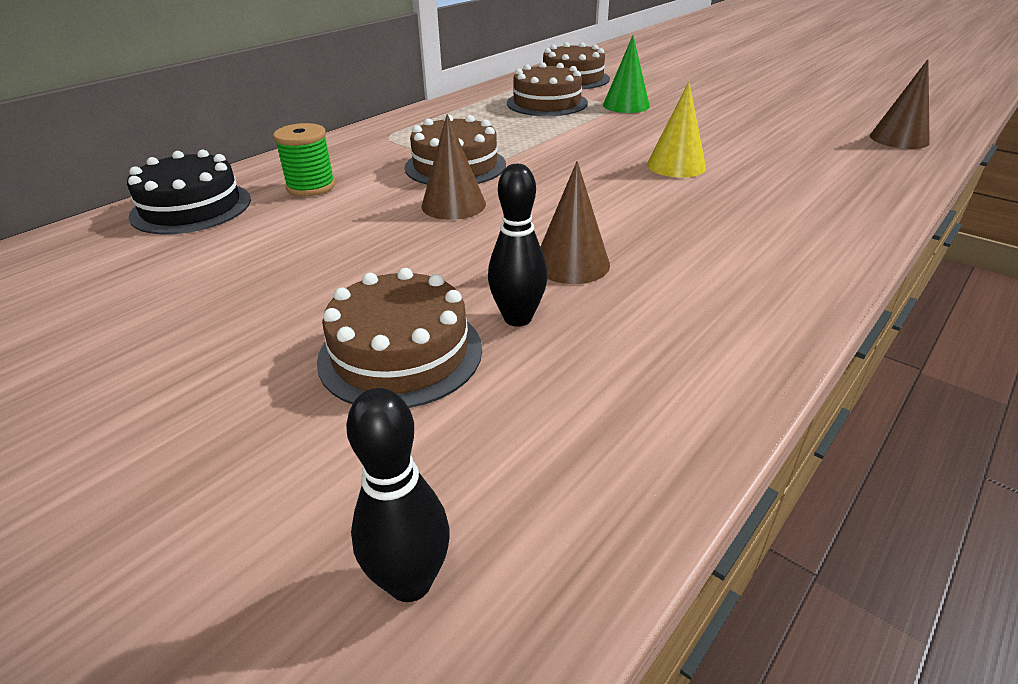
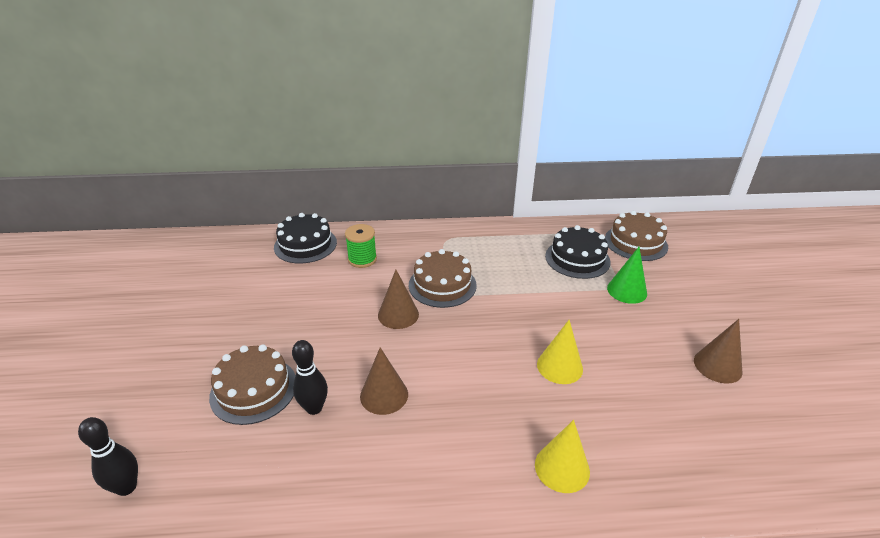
camera: 45 degrees right, 0 degrees up
brown cake [507,62,588,116] -> black cake [545,225,610,279]
brown cone [870,59,930,149] -> brown cone moved to [694,319,743,384]
none -> yellow cone [535,420,590,493]

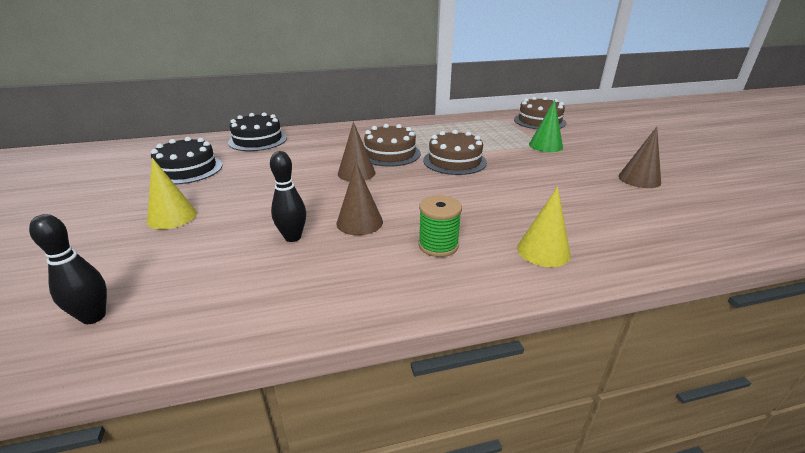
camera: 10 degrees left, 5 degrees down
brown cake [209,344,296,425] -> brown cake moved to [423,130,487,175]
green spool [345,224,377,268] -> green spool moved to [418,195,462,257]
yellow cone [537,320,583,384] -> yellow cone moved to [147,158,197,229]
black cake [545,225,610,279] -> black cake moved to [151,137,223,184]

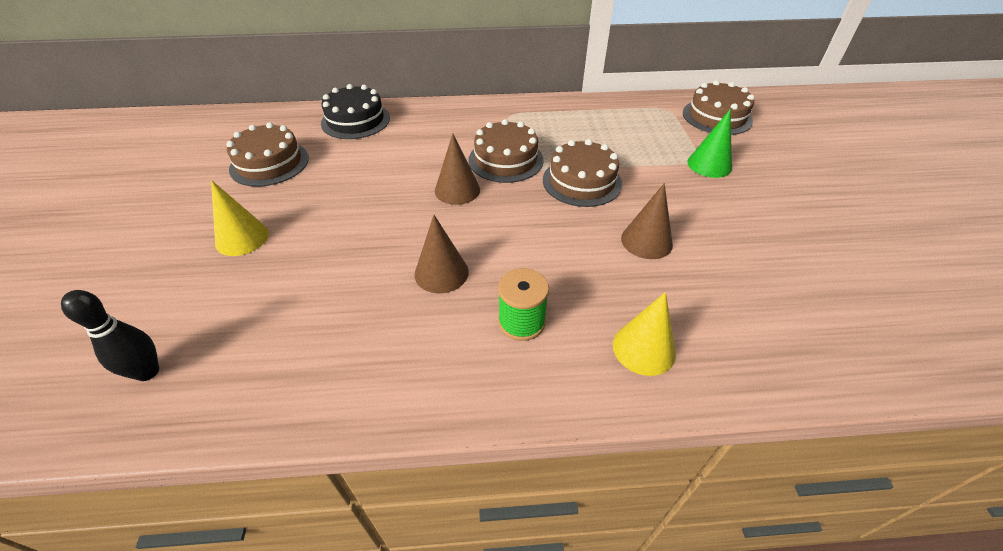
camera: 10 degrees right, 15 degrees up
black cake [151,137,223,184] -> brown cake [226,122,309,187]
black bowling pin [270,151,306,242] -> none
brown cone [618,127,661,188] -> brown cone moved to [621,183,673,259]

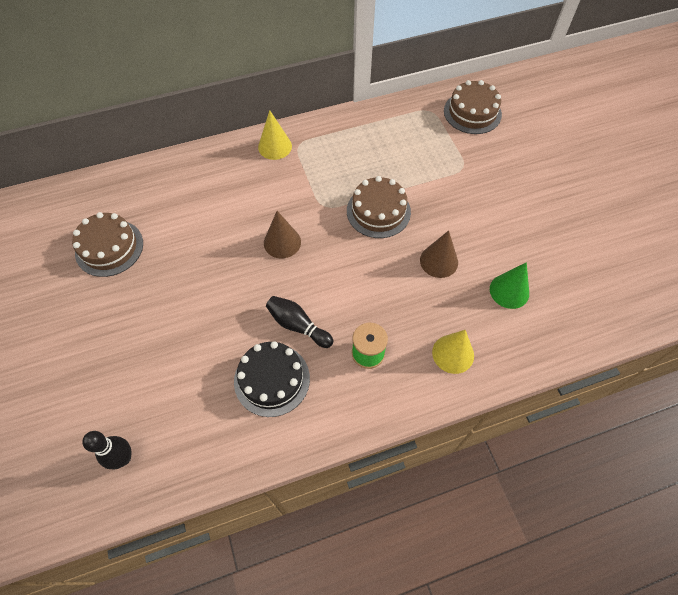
camera: 15 degrees left, 15 degrees up
yellow cone [211,180,269,256] -> yellow cone moved to [258,110,292,160]
black cake [321,84,390,139] -> black cake moved to [234,341,310,417]
brown cone [414,215,469,293] -> black bowling pin [266,296,333,348]
brown cake [469,119,544,183] -> none
green cone [687,109,732,178] -> green cone moved to [490,262,529,309]

